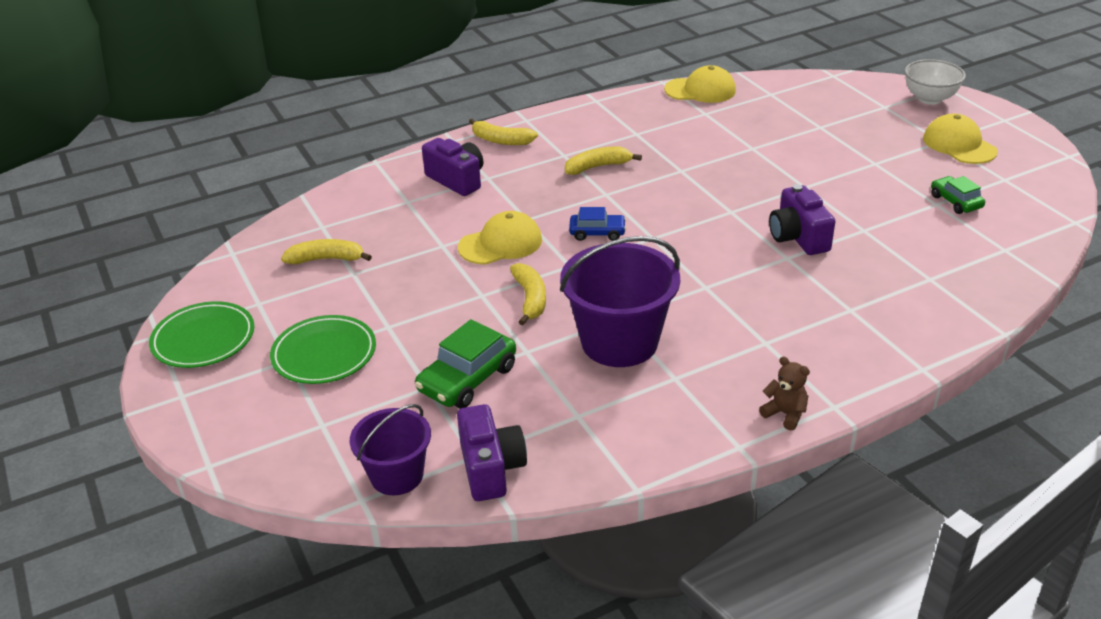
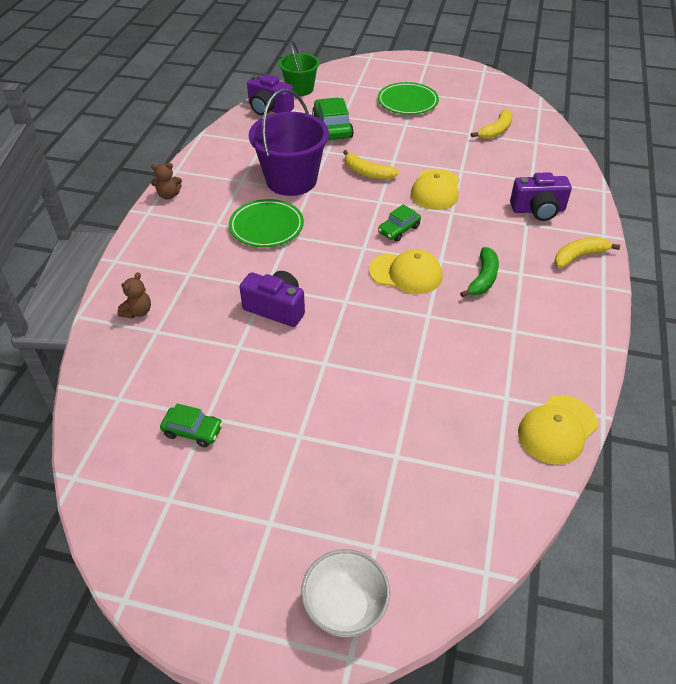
camera: 130 degrees right, 10 degrees up
green plate [149,301,254,368] -> green plate moved to [229,199,304,247]
purple bucket [350,404,431,495] -> green bucket [279,41,319,96]
yellow banana [565,147,642,175] -> green banana [460,247,499,297]
blue car [569,207,626,241] -> green car [378,204,421,242]
yellow cap [923,113,998,164] -> yellow cap moved to [369,249,442,294]
none -> brown teddy bear [117,272,151,318]

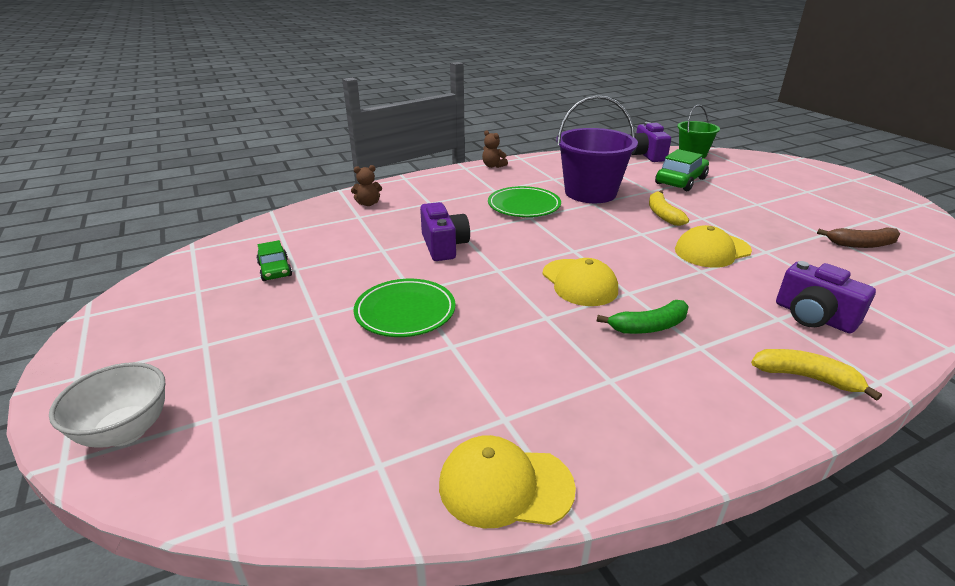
camera: 50 degrees right, 15 degrees down
green plate [378,82,439,115] -> green plate moved to [354,279,455,337]
green car [378,204,421,242] -> none
yellow banana [471,109,512,139] -> brown banana [817,227,900,248]

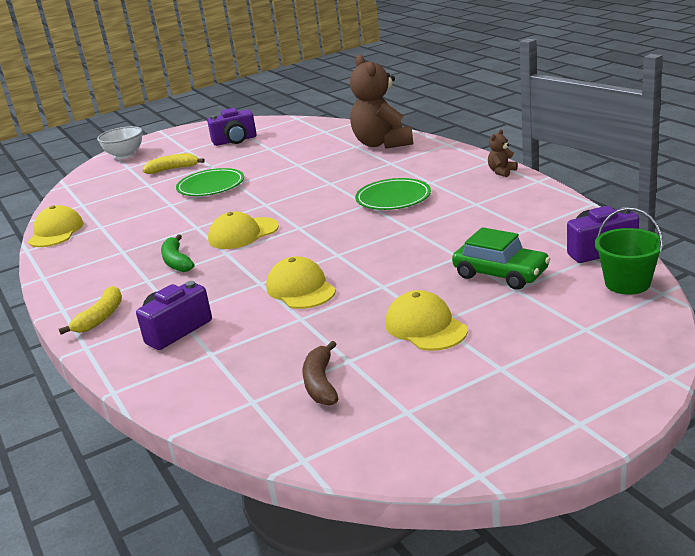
camera: 90 degrees right, 5 degrees down
green car [256,240,292,281] -> none
brown teddy bear [351,165,382,206] -> brown teddy bear [350,55,413,149], size x2.39
purple camera [420,202,470,261] -> purple camera moved to [207,108,257,146]
purple bucket [556,95,638,203] -> none
yellow banana [649,190,689,226] -> yellow banana moved to [143,153,205,174]
none -> yellow cap [385,290,468,351]

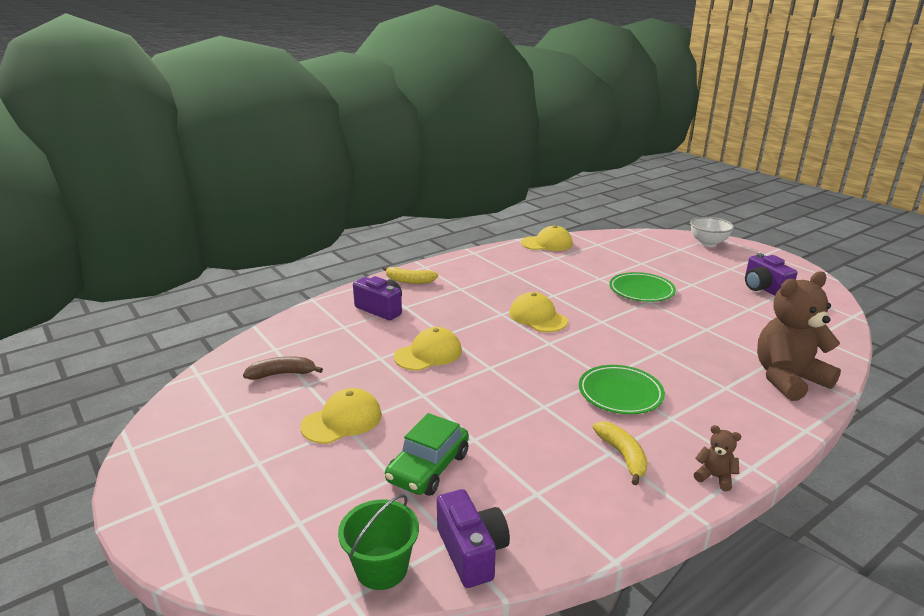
camera: 80 degrees right, 0 degrees up
yellow banana [143,153,205,174] -> yellow banana moved to [593,421,648,485]
green banana [161,234,195,272] -> none

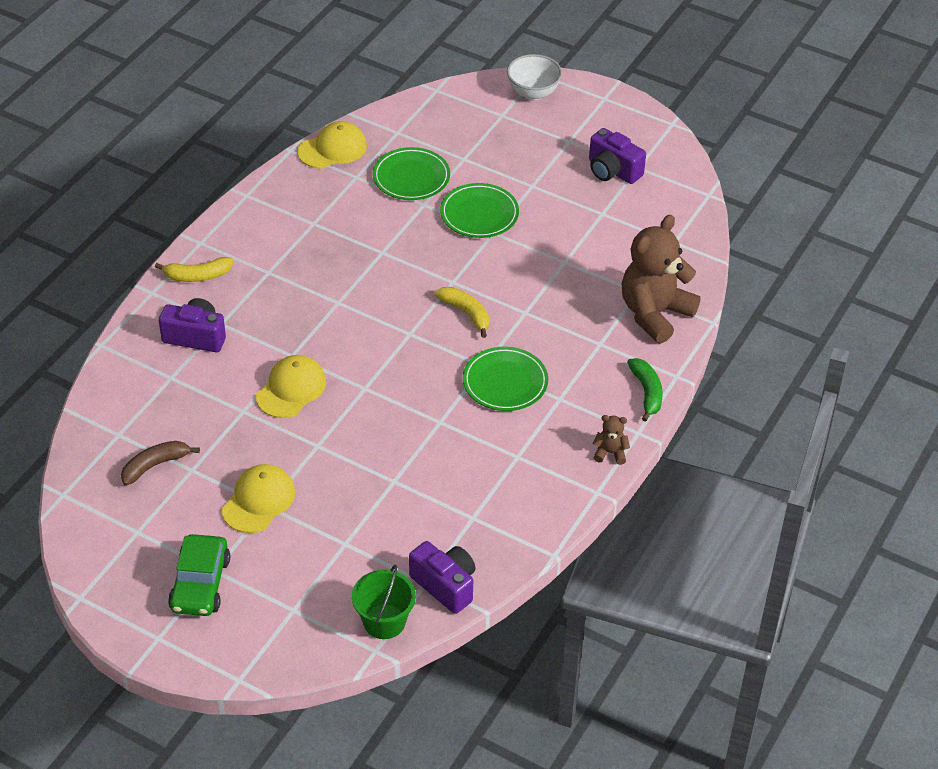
camera: 25 degrees left, 20 degrees up
green car [385,413,469,496] -> green car moved to [168,534,230,616]
yellow cap [509,292,568,332] -> none
yellow banana [593,421,648,485] -> yellow banana moved to [435,287,489,338]
none -> green plate [373,147,450,200]
none -> green banana [627,358,663,422]

